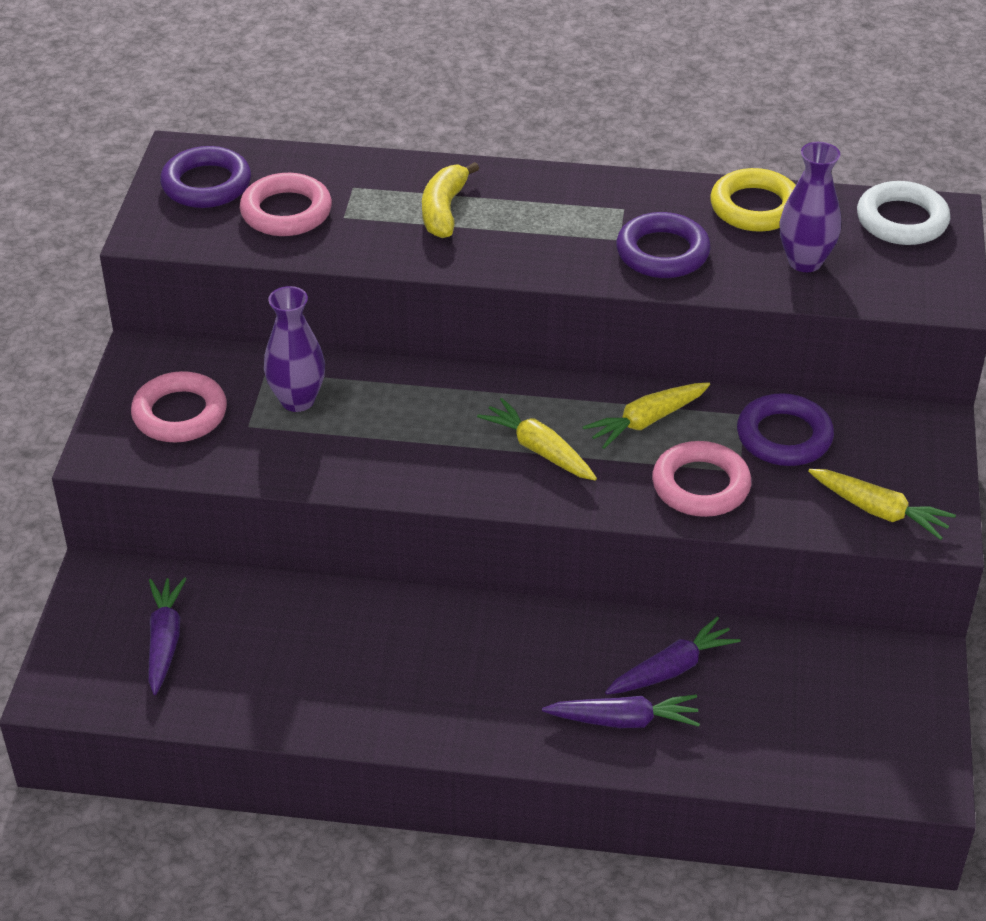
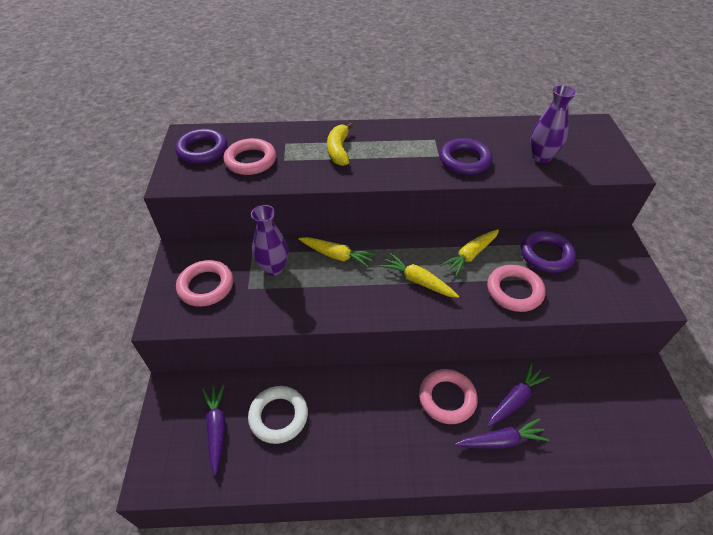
camera: 10 degrees left, 5 degrees up
yellow ring [710,168,796,232] -> none
yellow carrot [808,469,956,540] -> yellow carrot moved to [299,237,376,268]
white ring [857,181,950,245] -> white ring moved to [248,386,308,444]
none -> pink ring [419,369,478,424]

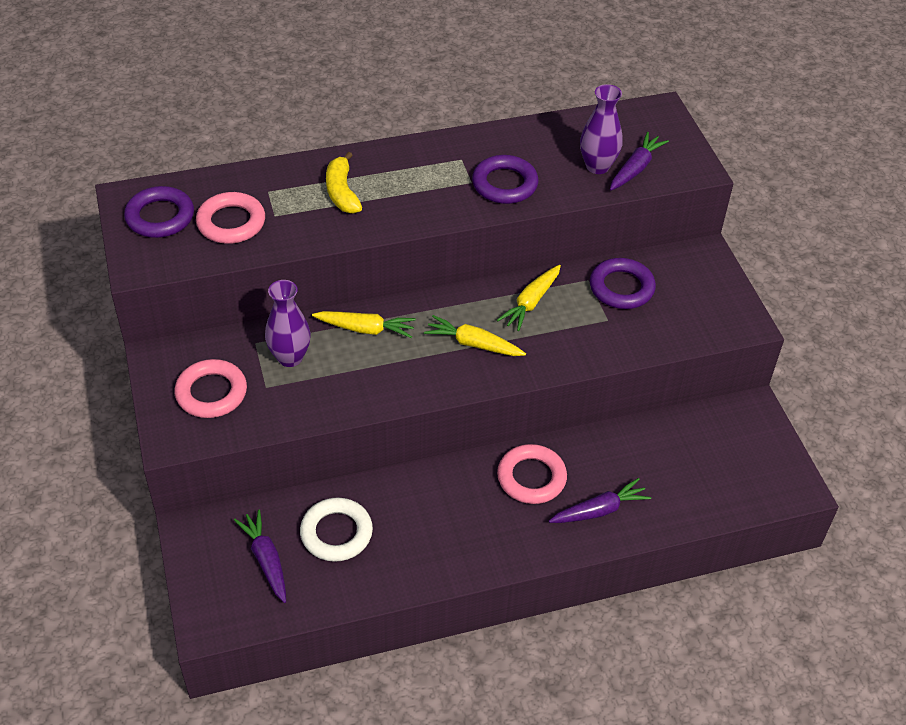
camera: 15 degrees left, 0 degrees up
pink ring [487,265,545,312] -> none
purple carrot [487,363,549,427] -> purple carrot moved to [610,132,669,191]

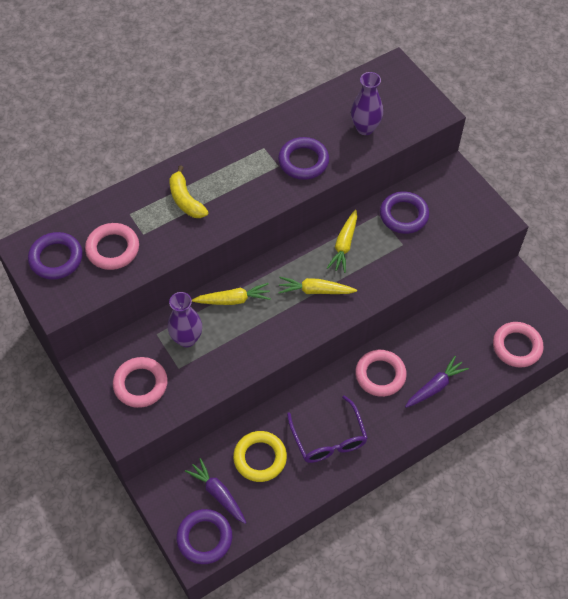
camera: 15 degrees left, 10 degrees up
white ring [300,497,373,562] -> yellow ring [233,431,287,482]
purple carrot [610,132,669,191] -> none
none -> purple ring [177,509,232,564]
none -> purple glasses [287,395,368,463]
none -> pink ring [493,322,544,368]

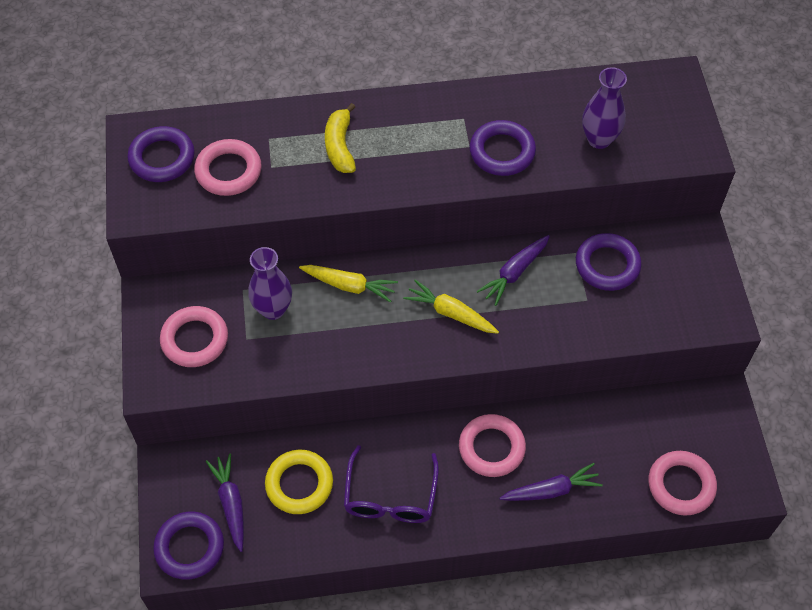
camera: 25 degrees right, 0 degrees up
yellow carrot [327,210,357,273] -> purple carrot [476,235,550,306]

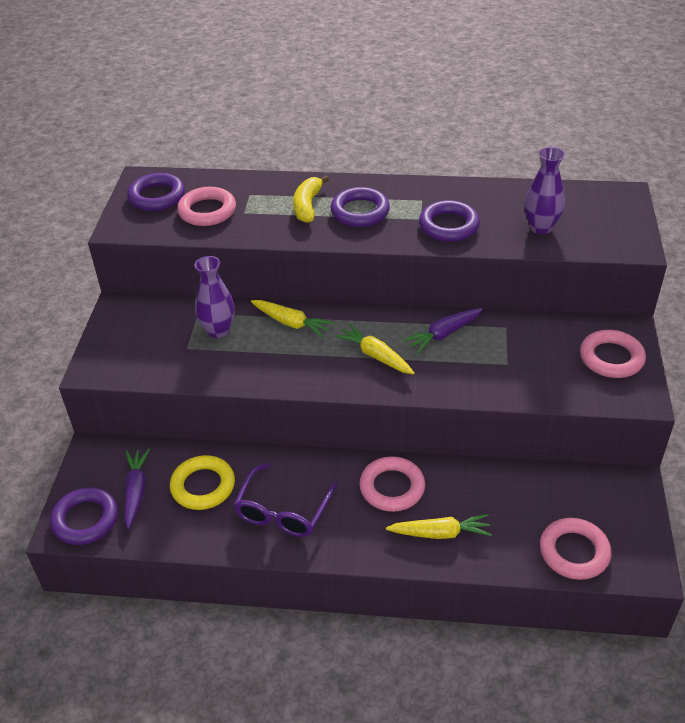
camera: 15 degrees right, 15 degrees down
pink ring [160,306,228,367] -> pink ring moved to [580,330,646,378]
purple carrot [499,463,603,501] -> yellow carrot [386,514,492,539]
purple ring [576,233,642,291] -> purple ring moved to [331,187,390,227]

